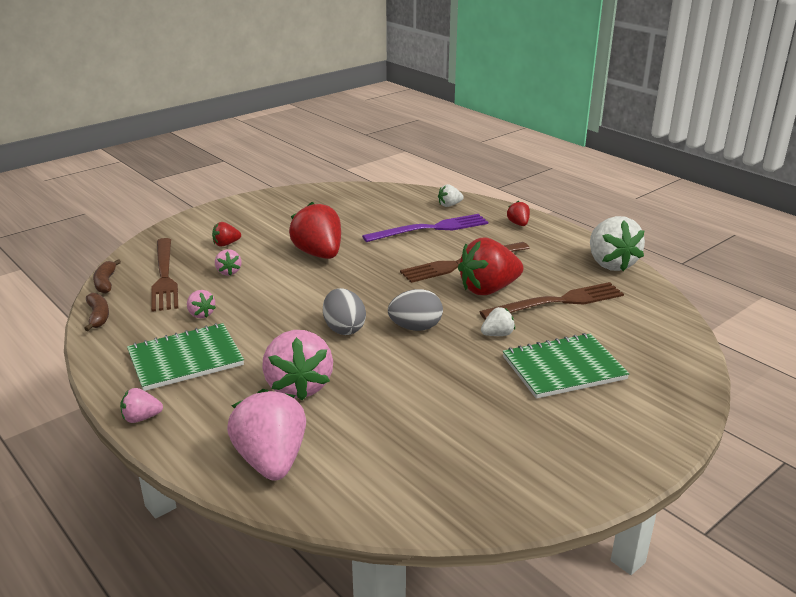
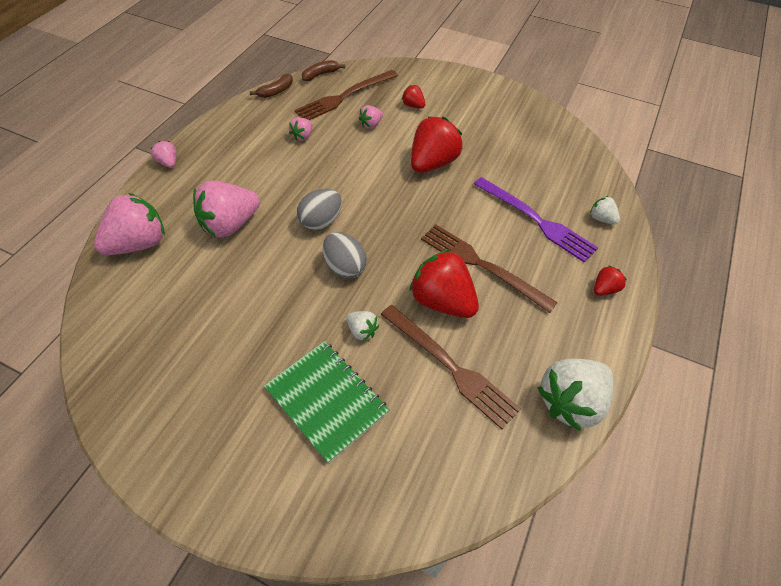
camera: 65 degrees right, 25 degrees up
green notebook [127,323,244,391] -> none

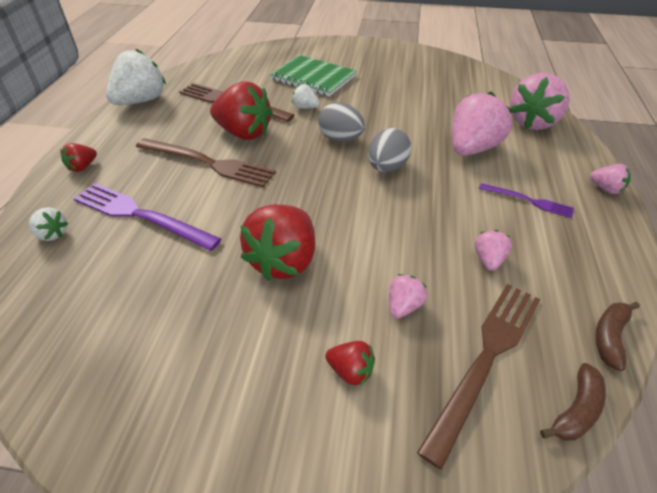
camera: 165 degrees right, 10 degrees down
none -> purple fork [479,183,574,218]

